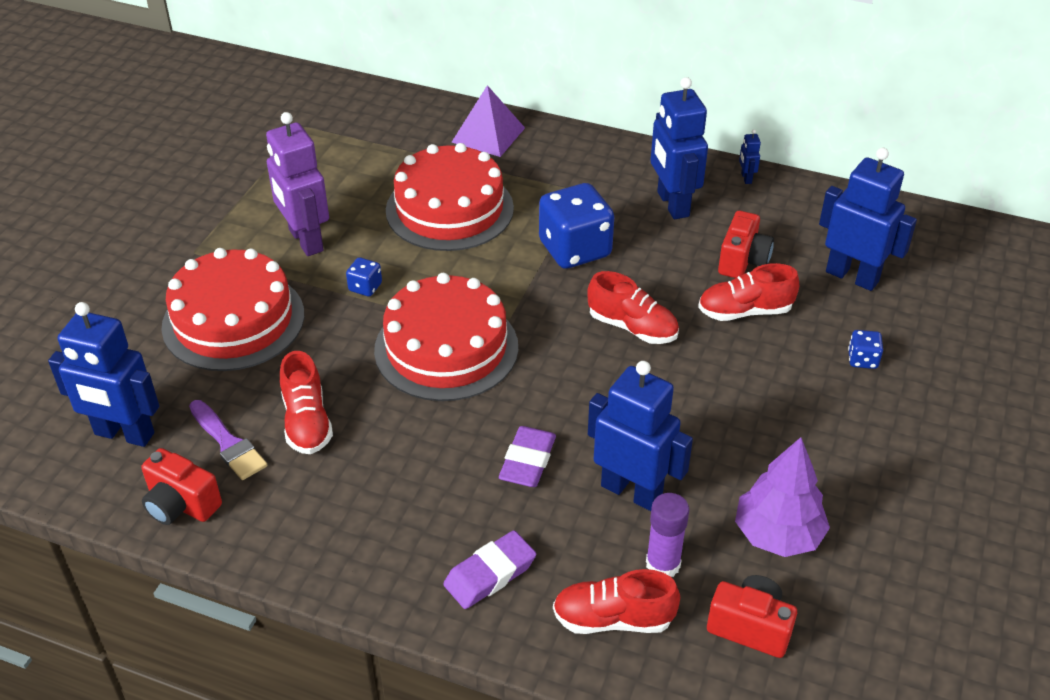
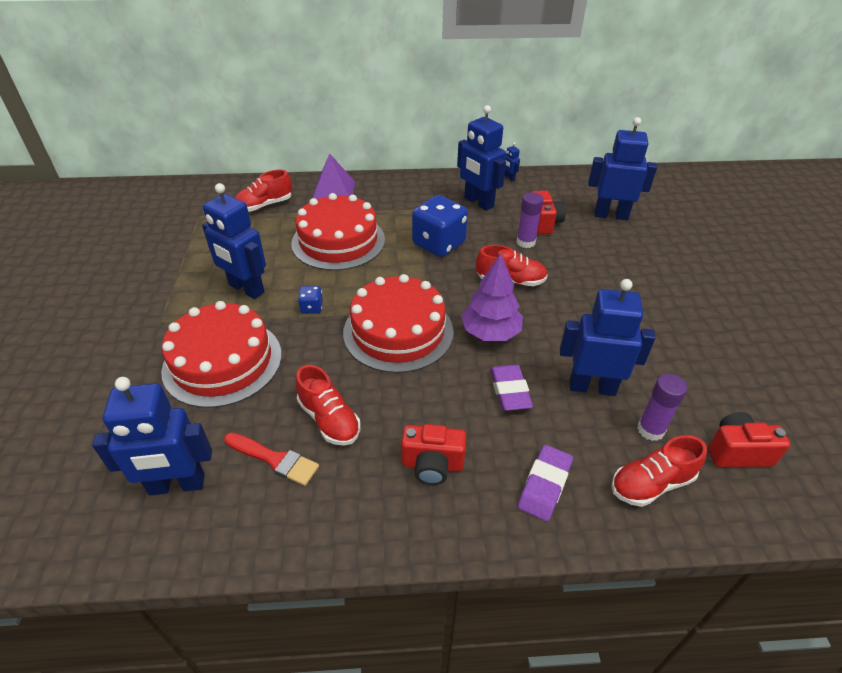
camera: 25 degrees left, 0 degrees up
red camera [141,448,222,525] -> red camera moved to [401,424,466,485]
purple brush [189,400,267,480] -> red brush [224,432,319,486]
purple robot [266,112,329,256] -> blue robot [202,183,266,299]
red shoe [698,263,799,321] -> red shoe moved to [235,170,292,212]
purple tree [735,437,830,557] -> purple tree moved to [461,253,523,341]
blue dice [848,330,883,369] -> none
none -> purple glue stick [516,192,544,248]

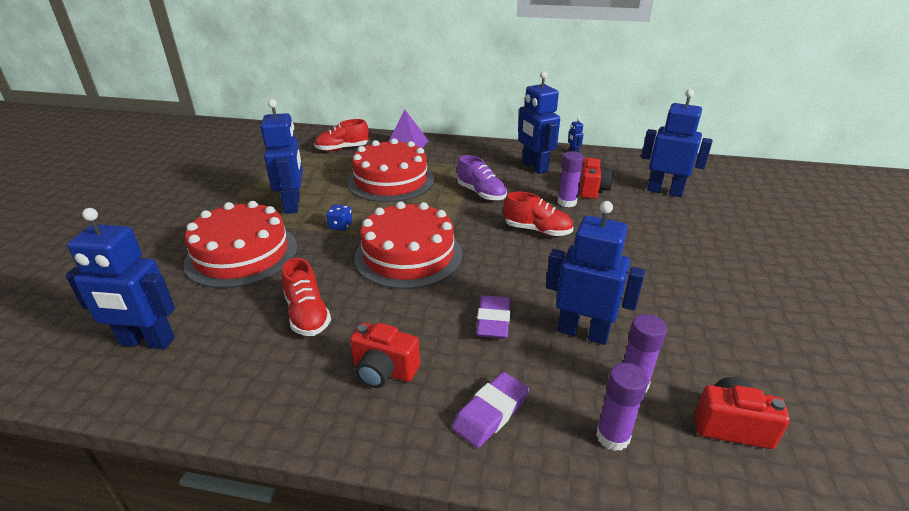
camera: 15 degrees right, 10 degrees down
blue robot [202,183,266,299] -> blue robot turned 150 degrees counterclockwise [261,99,303,214]
red brush [224,432,319,486] -> none
blue dice [412,195,468,257] -> purple shoe [457,155,507,201]
purple tree [461,253,523,341] -> none
red shoe [611,435,707,507] -> purple glue stick [596,363,648,451]

